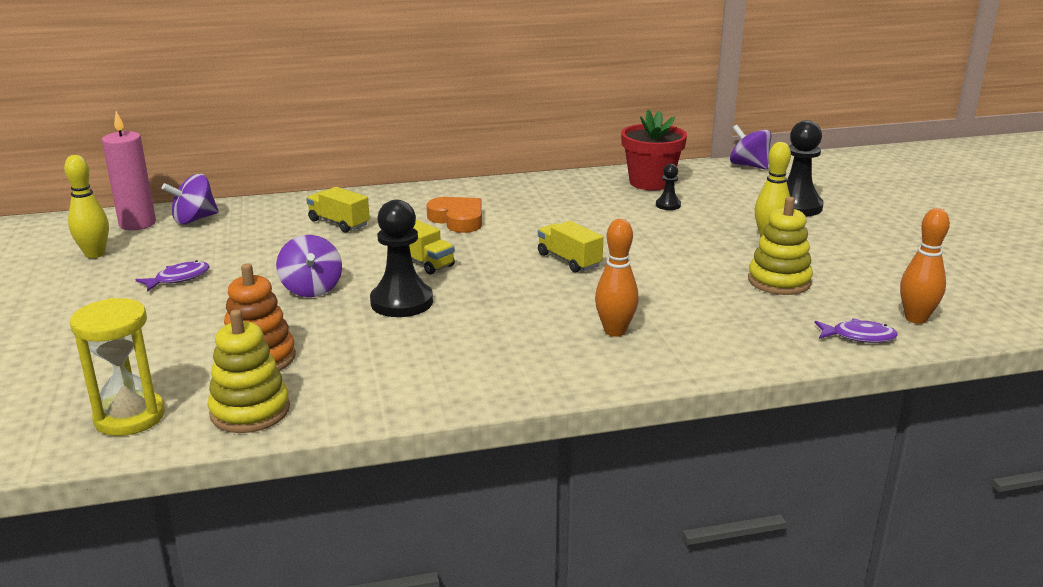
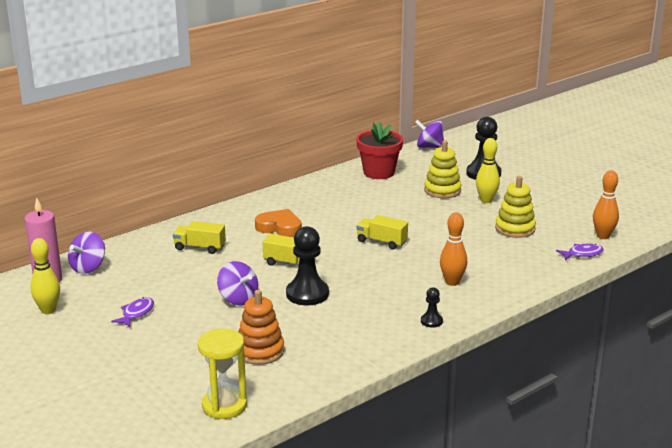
camera: 25 degrees left, 0 degrees up
yellow stacking toy [208,310,290,433] -> yellow stacking toy moved to [424,140,461,198]
black pawn [656,164,681,210] -> black pawn moved to [421,287,443,328]

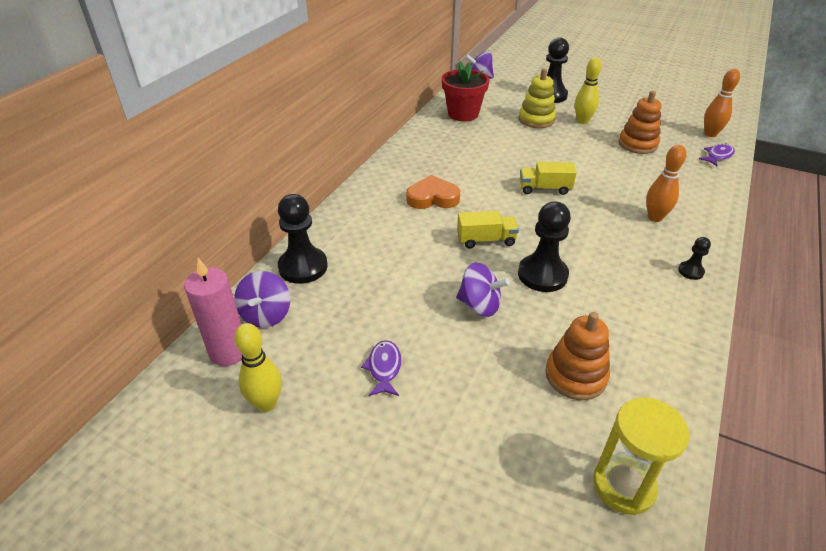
camera: 25 degrees left, 15 degrees up
yellow truck [173,221,226,254] -> none
yellow stacking toy [495,176,536,238] -> orange stacking toy [618,91,661,154]
none -> black pawn [278,194,328,284]

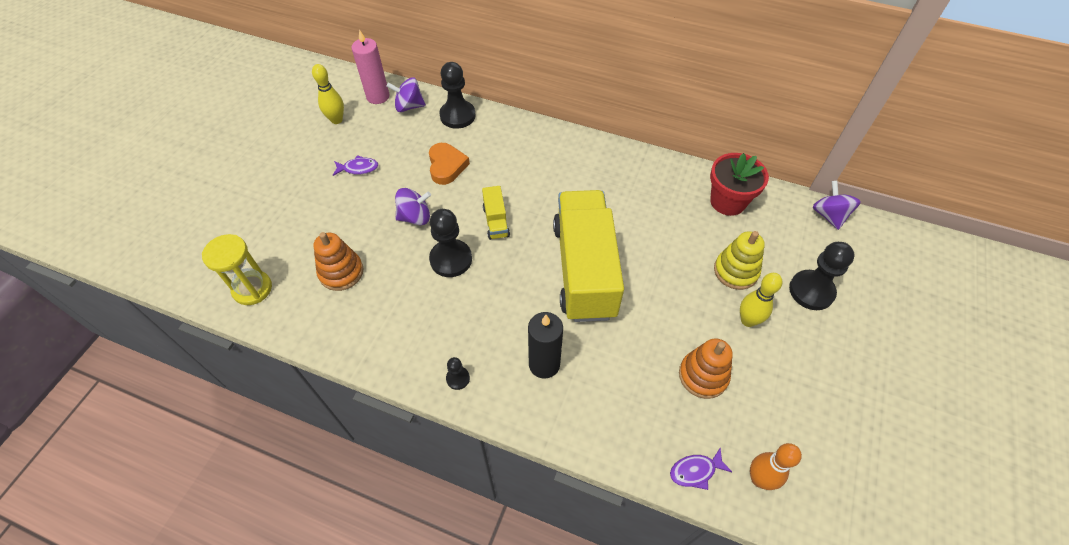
camera: 85 degrees right, 15 degrees up
orange heart [406,175,460,209] -> orange heart moved to [429,143,470,185]
purple spinning top [456,262,510,317] -> purple spinning top turned 120 degrees counterclockwise [395,188,431,225]
yellow truck [520,162,577,195] -> yellow truck [553,190,624,322], size x2.44
orange bowling pin [646,145,687,222] -> black candle [528,312,563,379]
purple fish [699,143,735,166] -> purple fish turned 120 degrees clockwise [670,448,732,490]

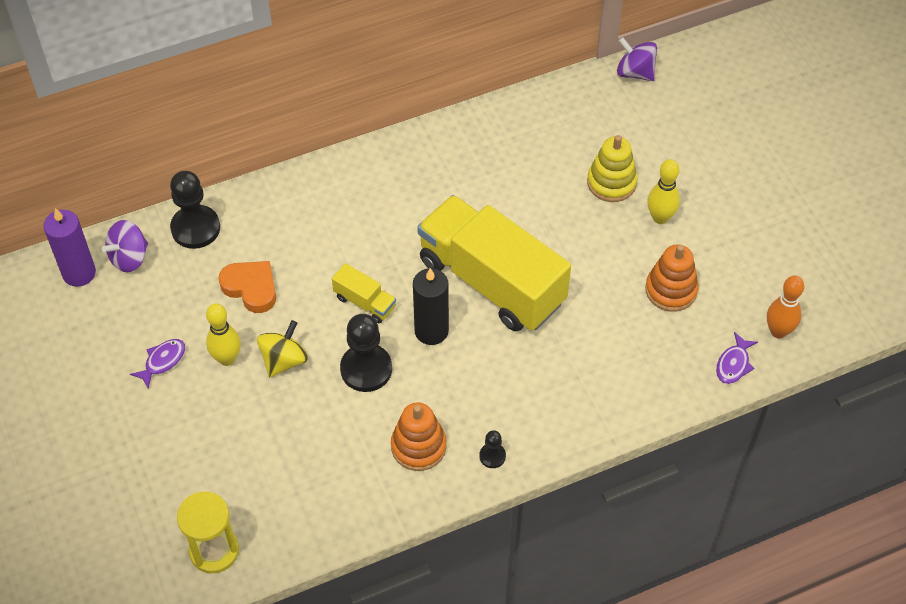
camera: 45 degrees left, 0 degrees up
yellow bowling pin [312,64,344,124] -> yellow bowling pin moved to [206,303,241,366]
orange stacking toy [313,232,364,291] -> orange stacking toy moved to [391,403,446,471]
pink candle [352,29,390,104] -> purple candle [44,208,96,287]
purple spinning top [395,188,431,225] -> yellow spinning top [257,320,308,377]
black candle [528,312,563,379] -> black candle moved to [413,268,449,345]
red flower pot [710,153,769,216] -> none
black pawn [789,242,855,310] -> none

